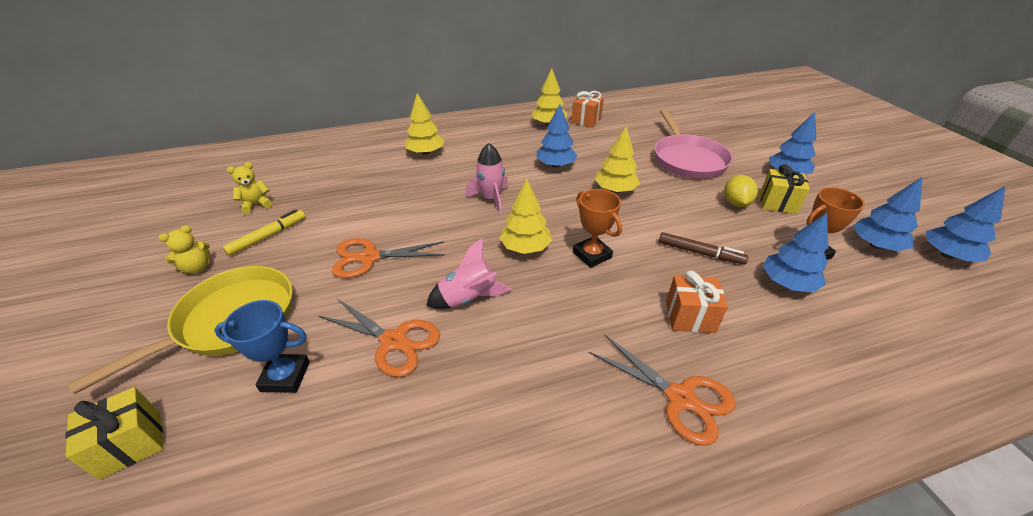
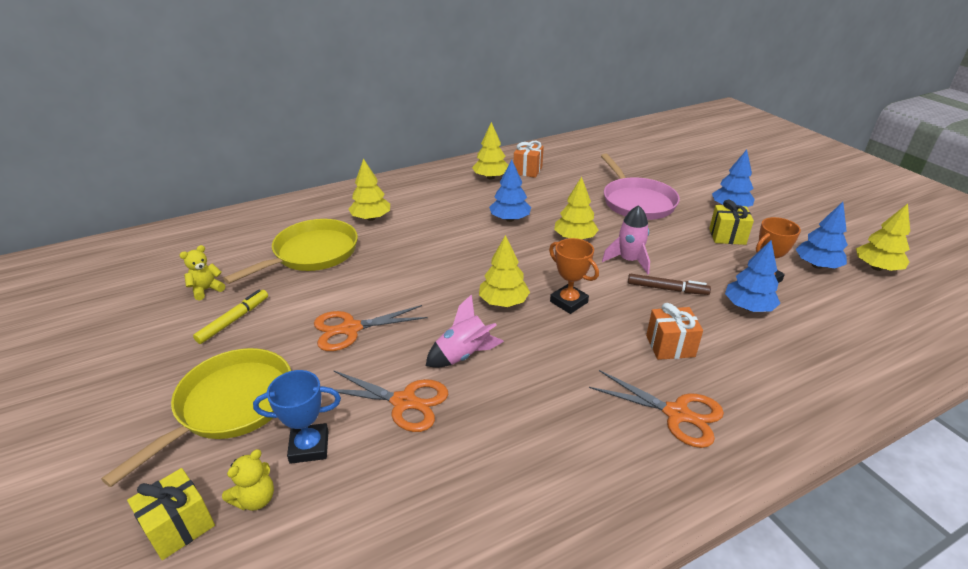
camera: 10 degrees left, 5 degrees down
yellow teddy bear [159,225,210,274] -> yellow teddy bear moved to [222,449,274,511]
pink rocket [465,143,509,214] -> pink rocket moved to [602,205,650,274]
yellow lemon [724,175,758,207] -> none
blue tree [926,186,1006,261] -> yellow tree [856,203,910,271]
none -> yellow pan [223,219,358,284]

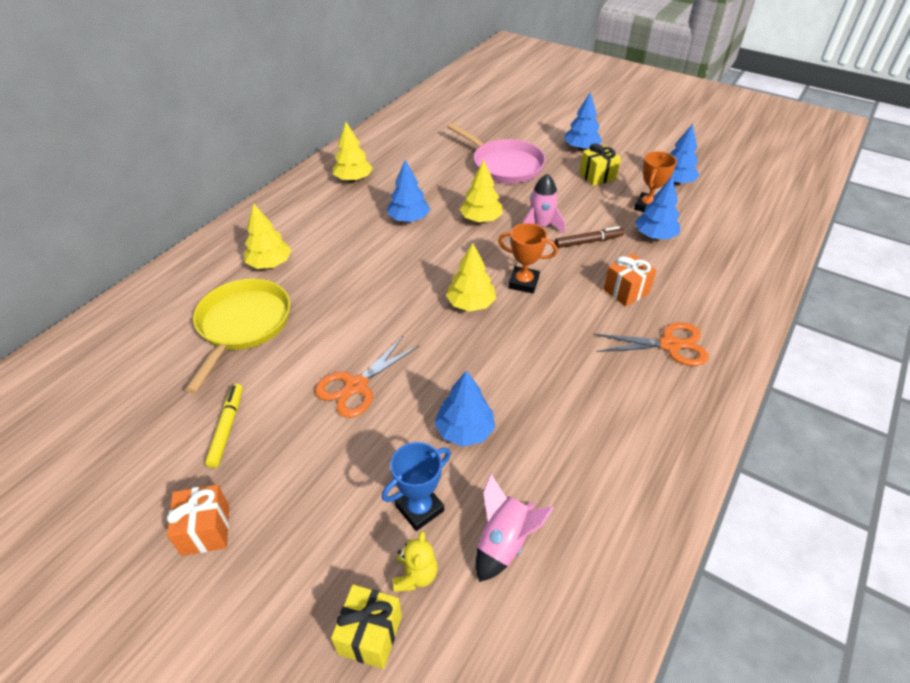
camera: 30 degrees left, 10 degrees up
yellow pan [101,348,291,487] -> none
yellow teddy bear [179,245,225,300] -> none
orange scissors [333,370,448,432] -> blue tree [434,371,495,447]
pink rocket [426,294,504,368] -> pink rocket moved to [476,473,554,582]
orange gift [514,141,544,178] -> orange gift moved to [167,485,229,556]
yellow tree [856,203,910,271] -> none

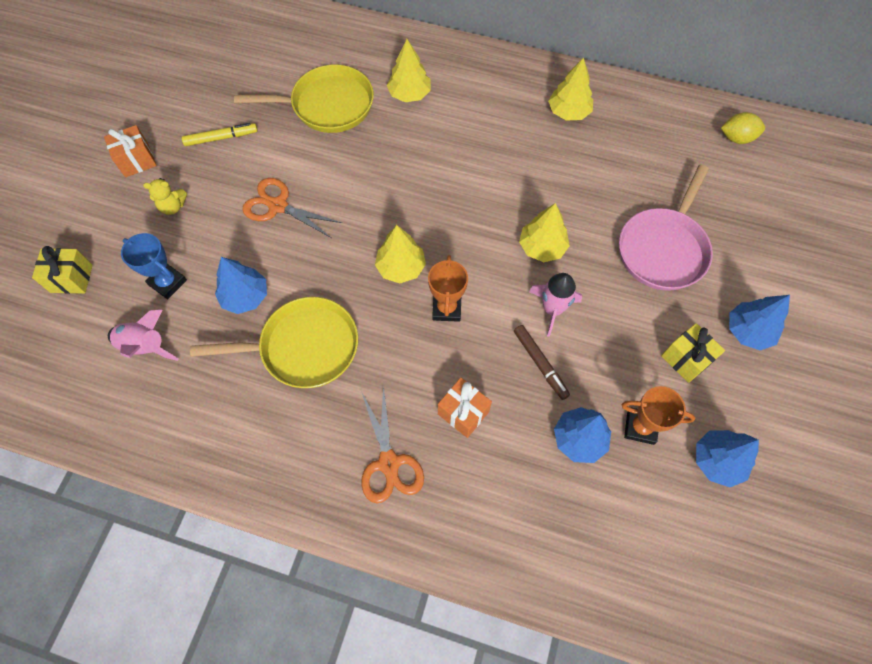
camera: 75 degrees right, 20 degrees up
blue tree [387,160,430,222] -> none
yellow teddy bear [393,531,438,592] -> yellow teddy bear moved to [143,178,187,215]
none -> yellow pan [190,297,358,388]
none -> yellow lemon [721,112,765,144]

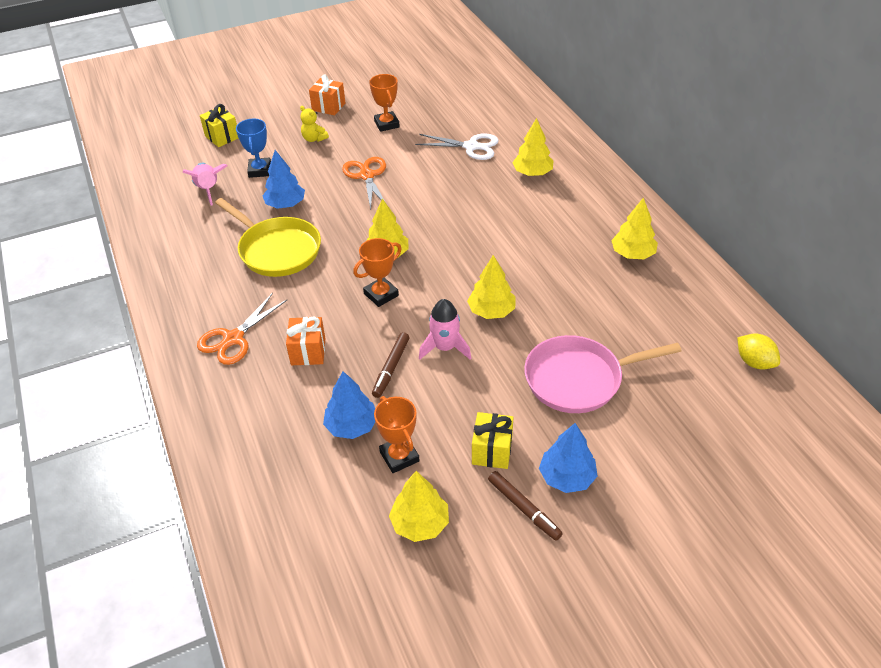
camera: 50 degrees right, 20 degrees down
yellow marker [182,123,258,146] -> orange trophy [369,74,400,132]
yellow pan [234,65,374,133] -> white scissors [415,133,499,160]
blue tree [696,430,759,487] -> yellow tree [389,471,449,542]
none -> brown marker [488,471,563,541]

